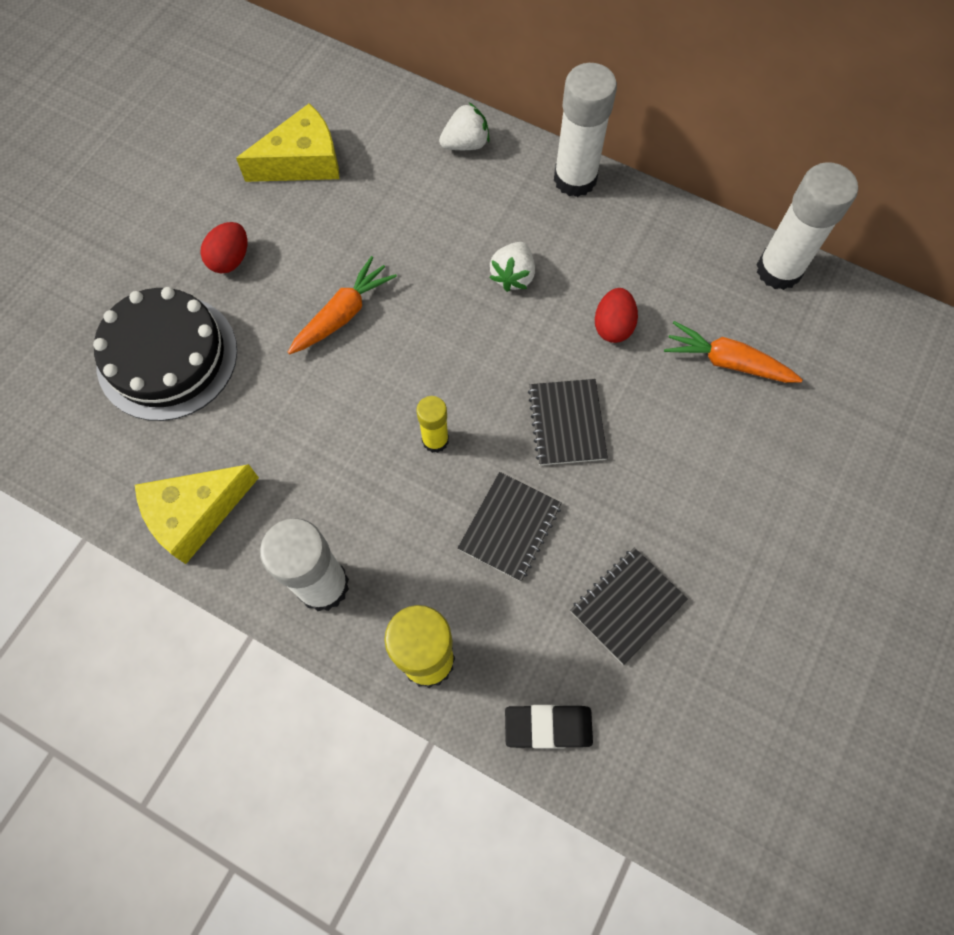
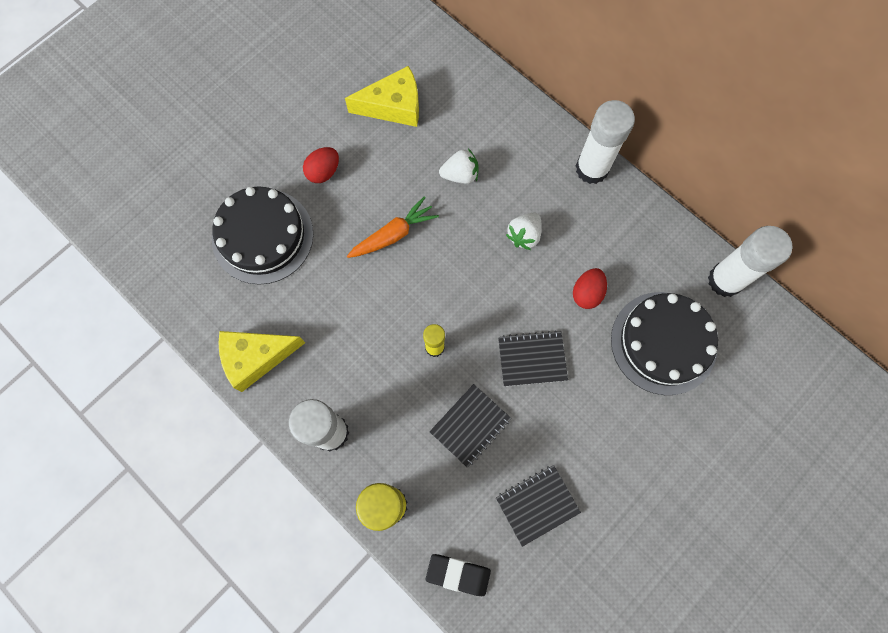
camera: 15 degrees right, 5 degrees up
white strawberry [439,103,489,150] -> white strawberry moved to [439,148,478,184]
black notebook [528,379,608,465] -> black notebook turned 75 degrees clockwise [498,331,568,386]
orange carrot [664,321,803,383] -> black cake [611,292,718,395]

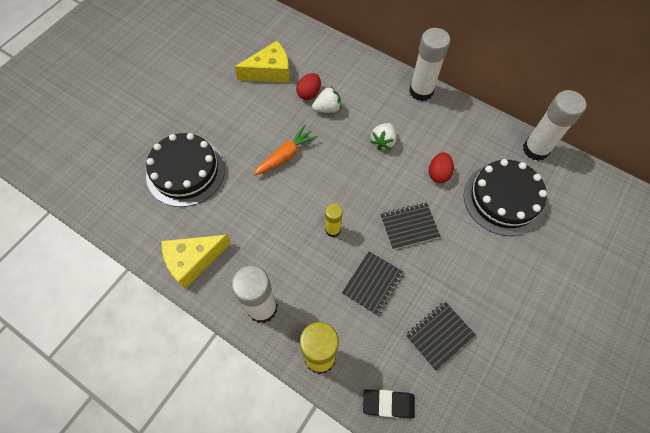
camera: 10 degrees left, 10 degrees down
red egg [303,147,339,183] -> red egg moved to [296,73,321,100]

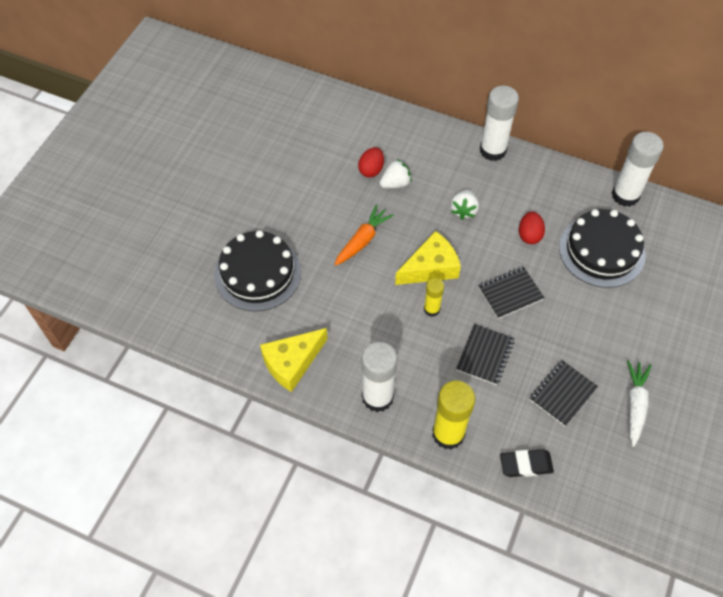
camera: 10 degrees left, 5 degrees down
yellow cheese [235,41,290,82] -> yellow cheese moved to [395,231,461,285]
none -> white carrot [627,360,652,447]

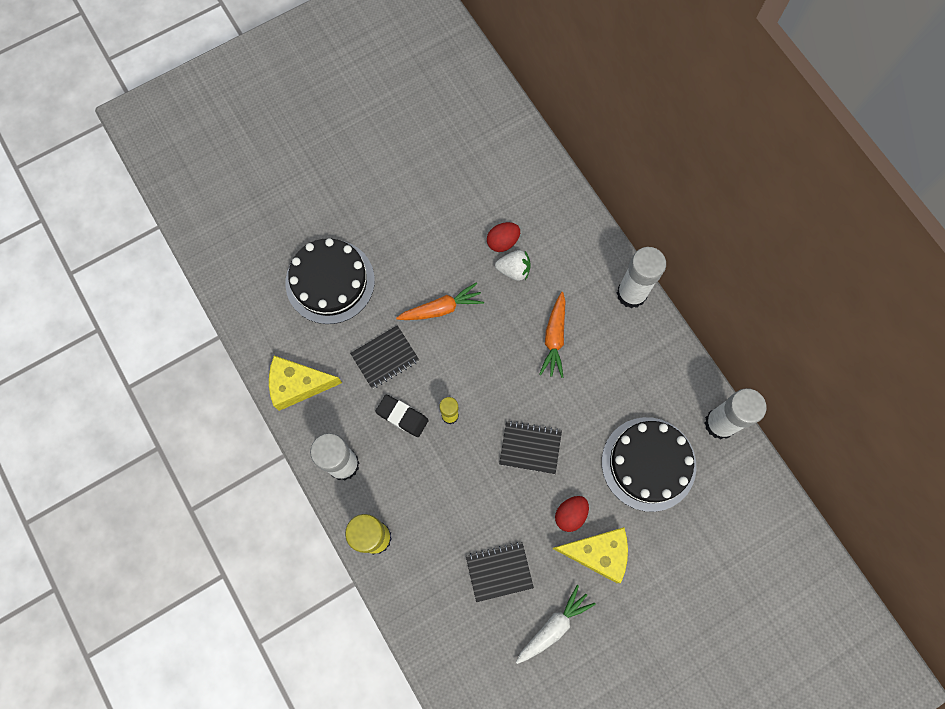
camera: 35 degrees right, 15 degrees up
yellow cheese [395,231,461,285] -> yellow cheese moved to [552,527,628,583]
white strawberry [451,190,479,220] -> orange carrot [539,292,566,378]
black notebook [456,324,515,385] -> black notebook moved to [350,325,419,389]
black eraser [500,449,554,477] -> black eraser moved to [375,394,429,437]
red egg [519,212,545,244] -> red egg moved to [555,496,589,532]

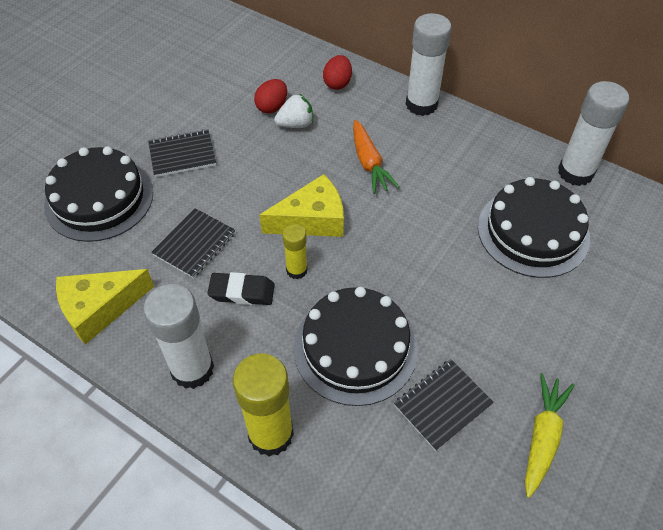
camera: 25 degrees left, 20 degrees down
orange carrot [396,282,484,320] -> none
black notebook [499,421,562,474] -> black notebook moved to [148,129,216,177]
white carrot [516,585,596,664] -> yellow carrot [525,373,575,498]
yellow cheese [552,527,628,583] -> yellow cheese moved to [259,174,344,237]
red egg [555,496,589,532] -> red egg moved to [323,55,352,90]
none -> black cake [294,287,418,406]

